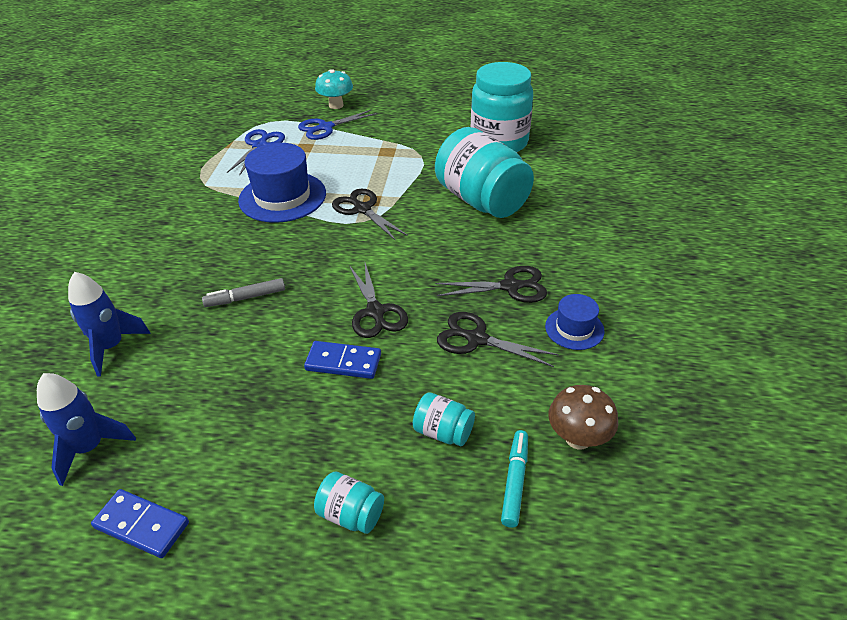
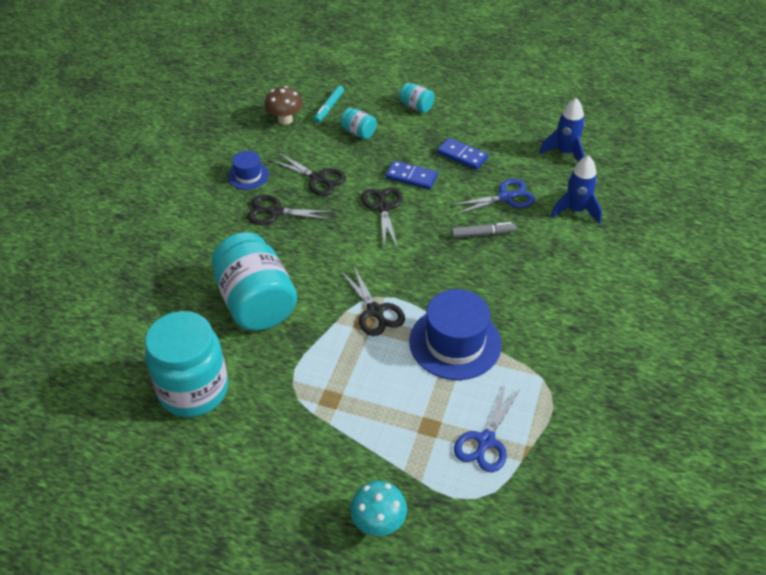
camera: 170 degrees left, 5 degrees up
blue domino [91,489,189,558] -> blue domino moved to [437,138,488,170]
blue scissors [298,109,377,140] -> blue scissors moved to [450,179,535,215]

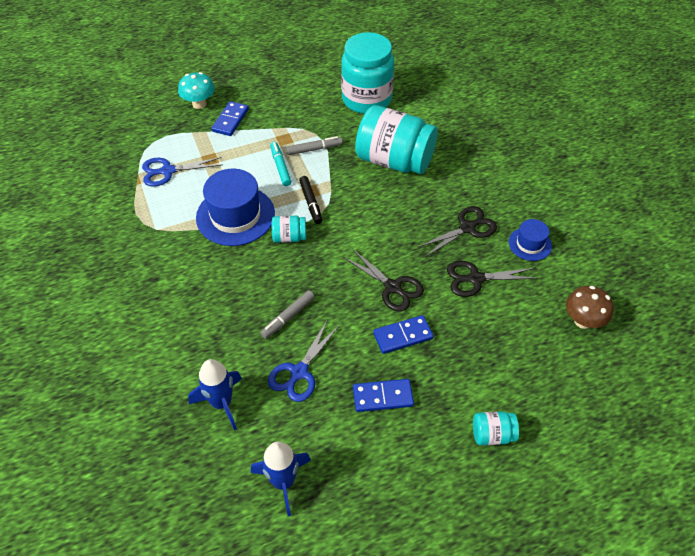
camera: 140 degrees right, 5 degrees up
turquoise marker [314,86,344,123] -> turquoise marker moved to [270,142,292,186]
turquoise jar [340,108,377,139] -> turquoise jar moved to [272,216,306,243]
black scissors [340,265,405,336] -> black marker [299,176,322,224]
blue scissors [454,385,520,472] -> blue scissors turned 90 degrees counterclockwise [142,157,221,187]
none -> blue domino [211,101,249,136]
none -> grey marker [286,136,343,155]

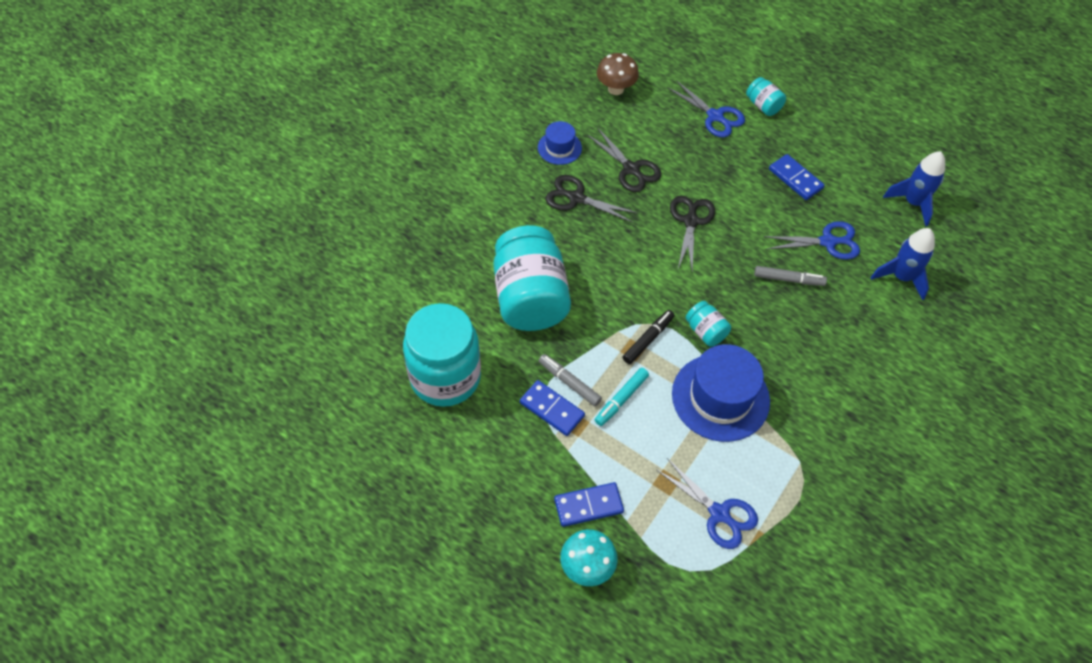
camera: 125 degrees left, 5 degrees up
blue domino [373,315,434,354] -> blue domino moved to [520,380,585,436]
none -> blue scissors [667,80,745,137]

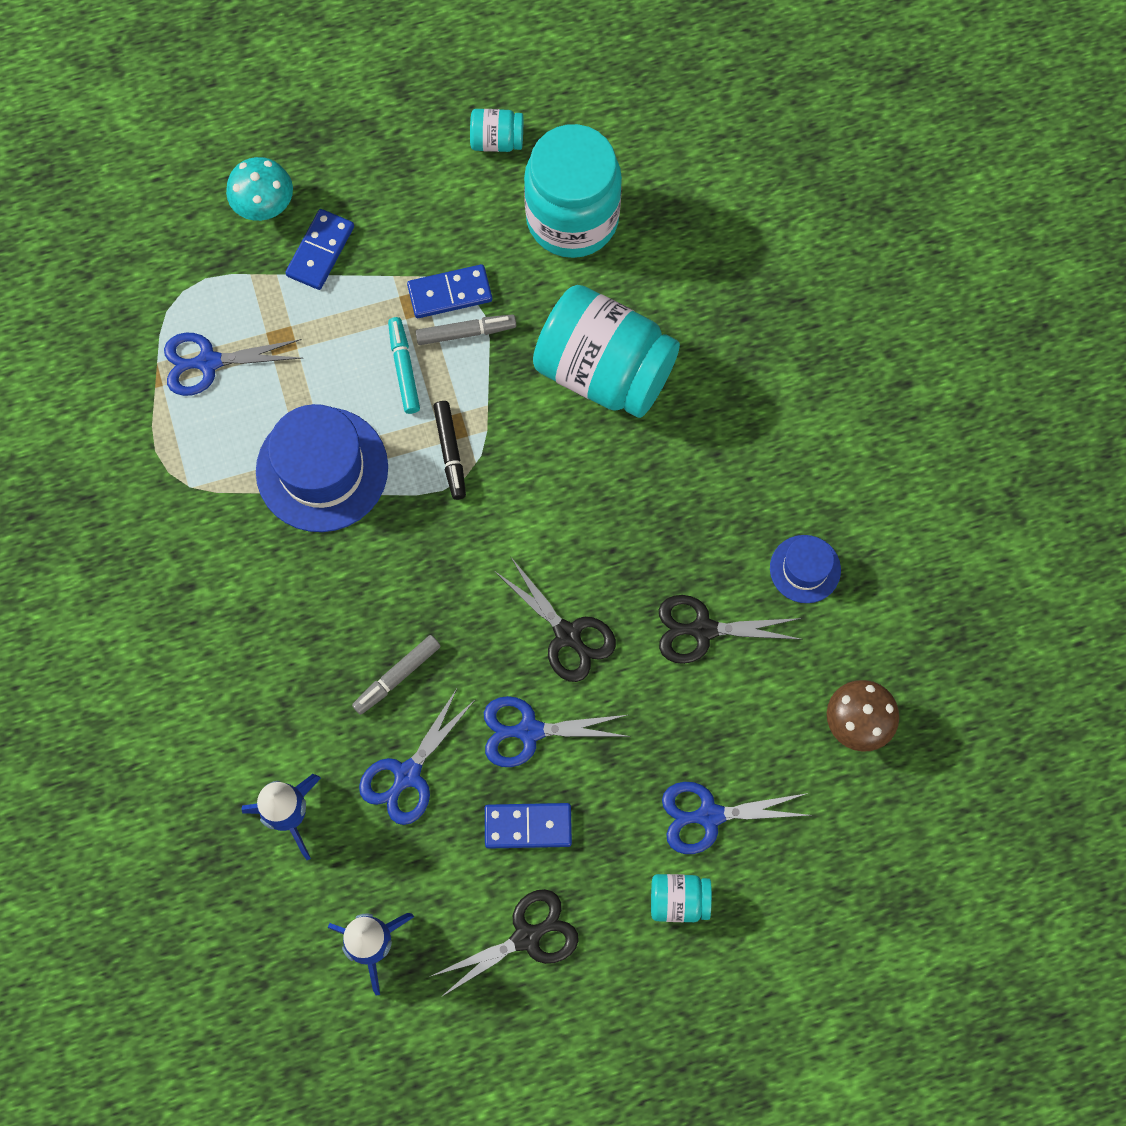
camera: 130 degrees right, 15 degrees up
black scissors [546,175,637,223] -> black scissors moved to [429,889,579,998]
turquoise jar [686,301,731,347] -> turquoise jar moved to [470,109,523,152]
none -> blue scissors [484,696,631,767]

